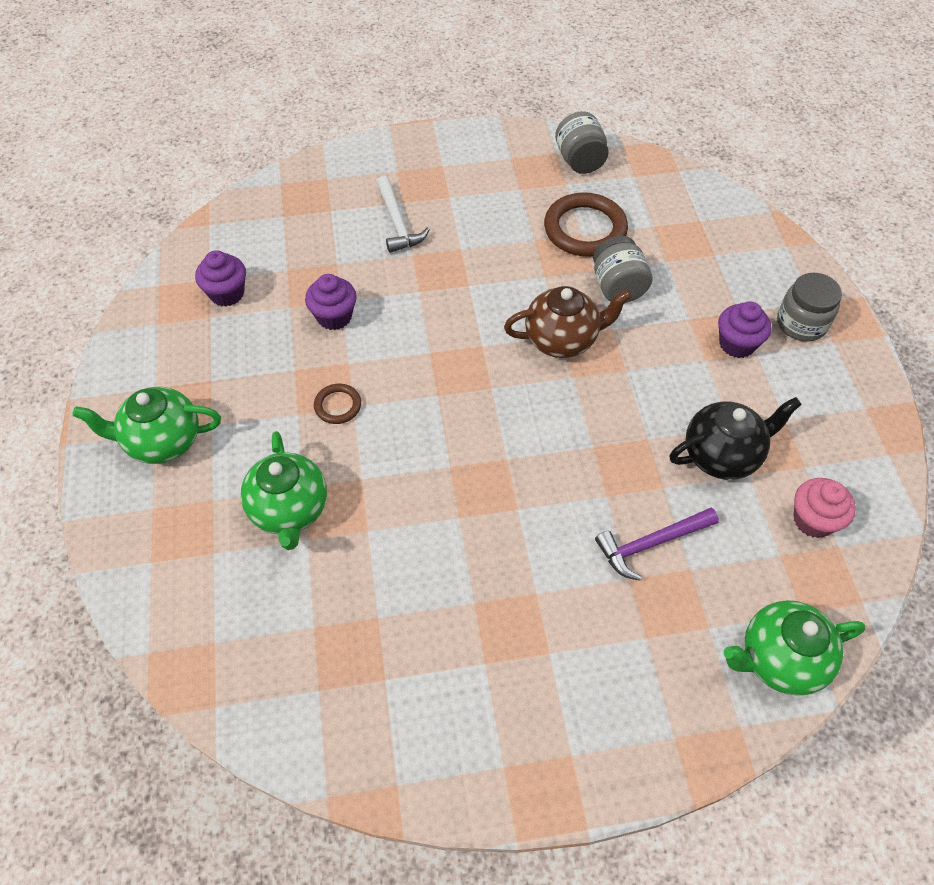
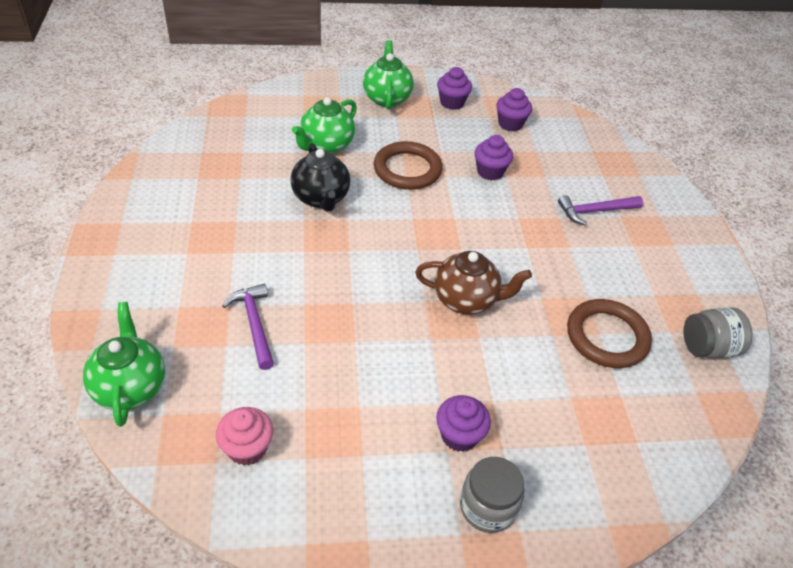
camera: 90 degrees right, 10 degrees down
green teapot [241,431,327,550] -> green teapot turned 45 degrees counterclockwise [292,97,357,154]
brown ring [314,384,361,424] -> brown ring [374,141,442,190], size x2.01
white hammer [376,176,430,253] -> purple hammer [558,195,643,226]
brown teapot [504,286,632,358] -> brown teapot turned 75 degrees counterclockwise [415,251,532,315]
grey jar [593,236,653,303] -> none
black teapot [669,397,802,480] -> black teapot moved to [290,143,350,212]
none -> purple cupcake [437,67,472,110]

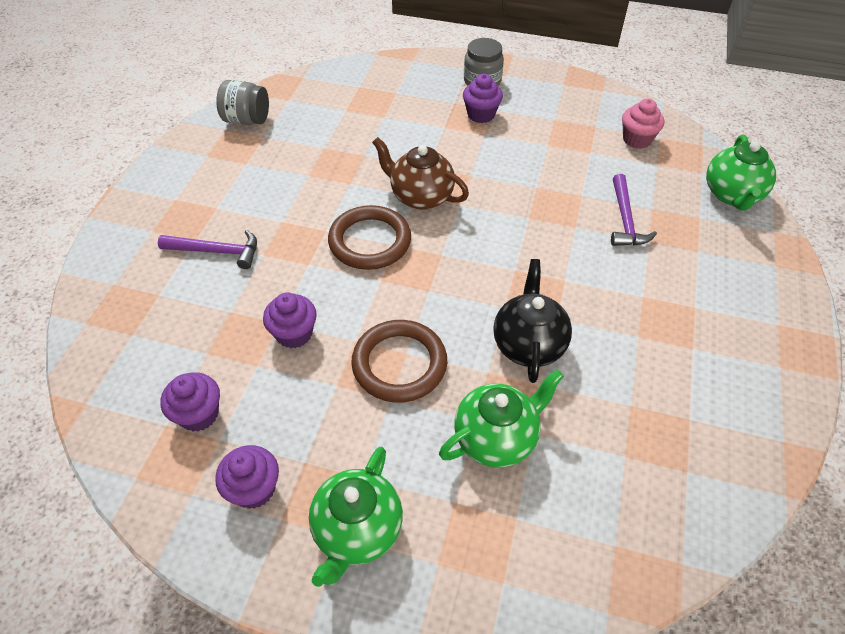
camera: 155 degrees left, 5 degrees up
brown ring [567,299,652,368] -> brown ring moved to [328,205,411,270]

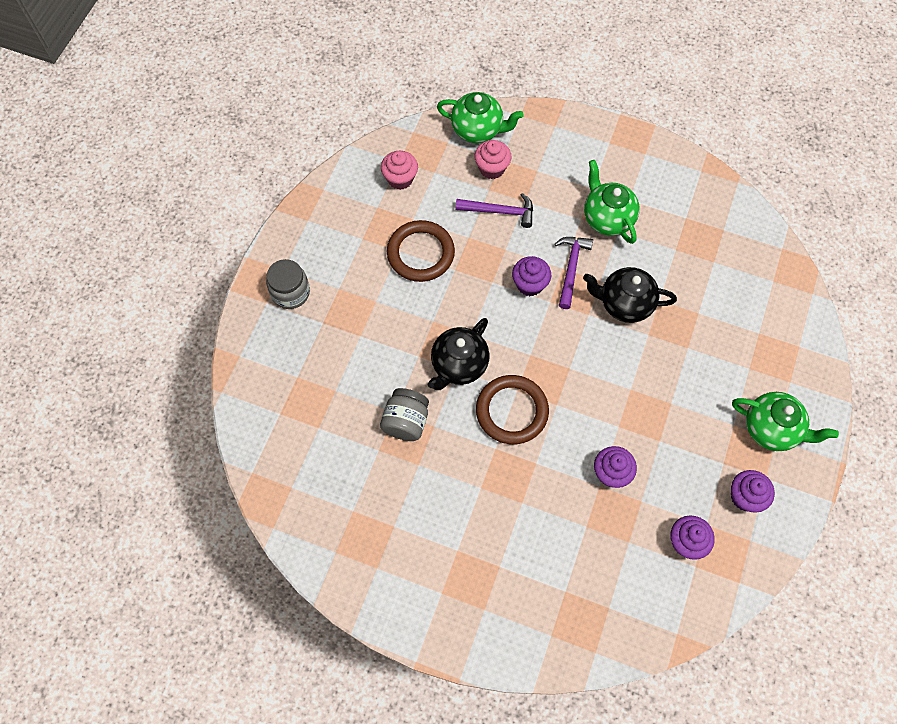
camera: 85 degrees left, 15 degrees up
purple hammer [158,230,257,269] -> purple hammer moved to [554,237,593,309]
grey jar [216,80,269,125] -> grey jar moved to [380,388,429,441]
brown ring [351,320,447,403] -> brown ring moved to [387,220,455,282]
brown teapot [372,137,469,210] -> black teapot [428,318,490,390]
green teapot [439,370,564,468] -> green teapot moved to [584,160,640,244]
purple cupcake [463,74,503,123] -> purple cupcake moved to [512,256,551,296]
none -> pink cupcake [474,140,512,179]

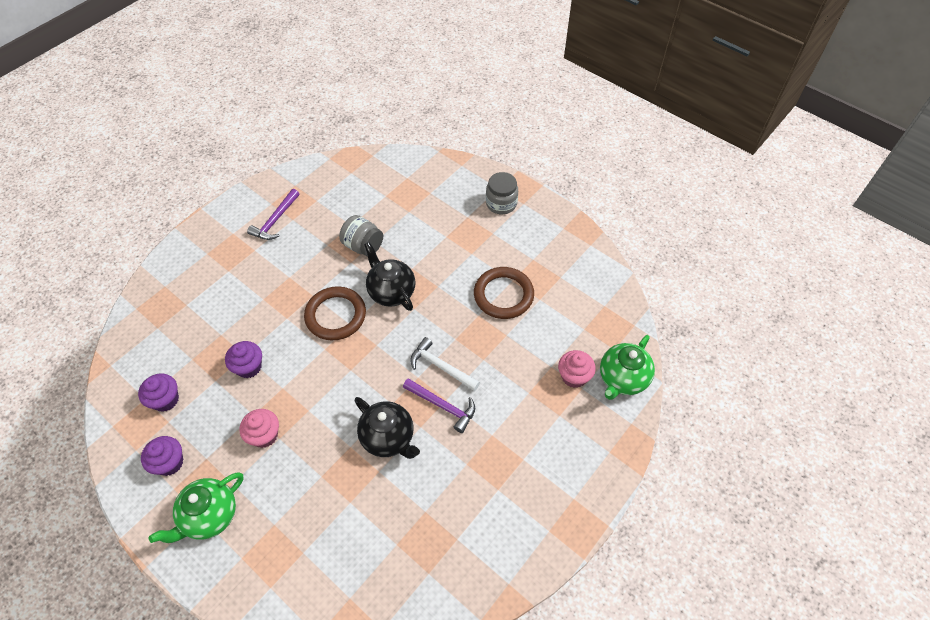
camera: 110 degrees right, 10 degrees down
pink cupcake [381,151,418,190] -> pink cupcake moved to [240,409,279,448]
purple hammer [455,193,533,228] -> purple hammer moved to [247,189,299,240]
purple cupcake [512,256,551,296] -> white hammer [410,337,480,391]
black teapot [583,267,677,323] -> black teapot turned 105 degrees clockwise [355,397,420,459]
green teapot [584,160,640,244] -> none

